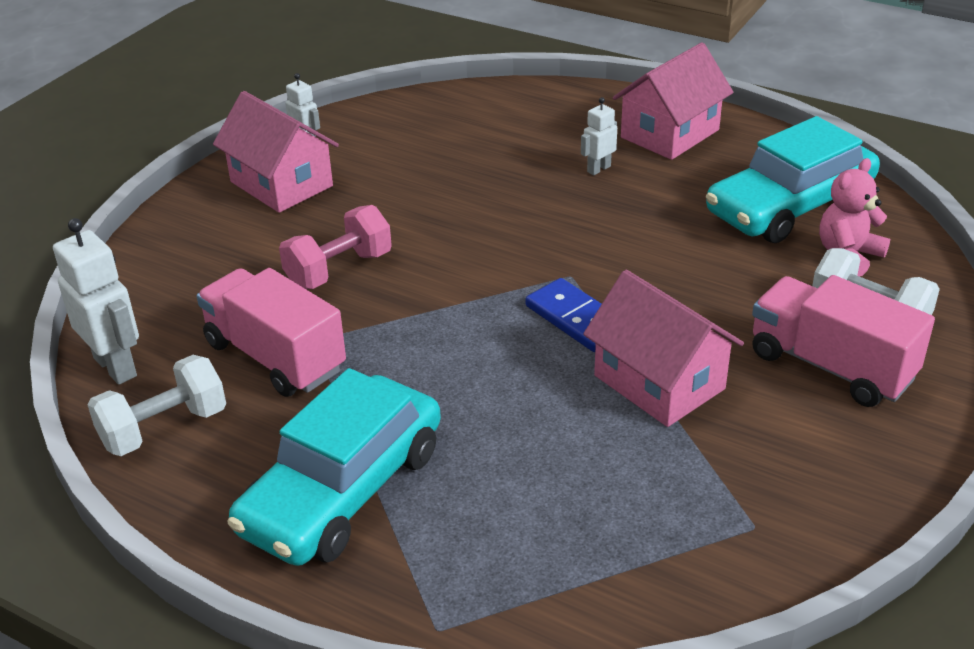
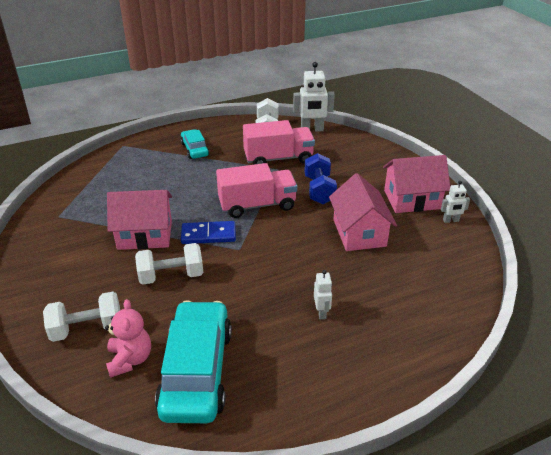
camera: 125 degrees right, 0 degrees up
turquoise car [228,368,441,566] -> turquoise car [180,129,209,159], size x0.52
pink dumbbell [279,205,392,289] -> blue dumbbell [304,153,337,204]
pink house [613,43,734,160] -> pink house moved to [329,173,397,251]
pink truck [752,275,935,407] -> pink truck moved to [216,163,297,218]
none -> white dumbbell [135,243,203,285]

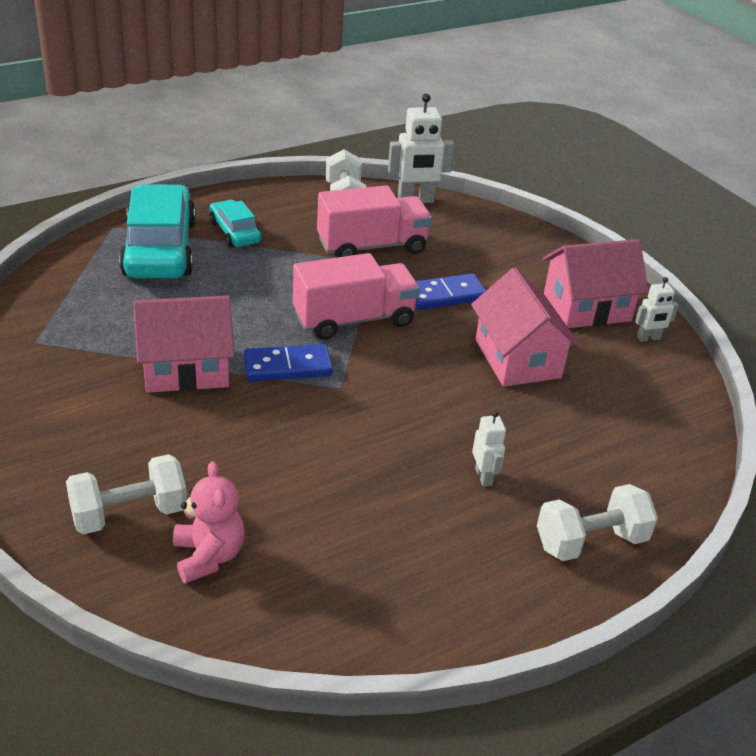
camera: 10 degrees left, 0 degrees up
white dumbbell [135,243,203,285] -> white dumbbell moved to [537,484,658,561]
turquoise car [155,300,232,423] -> turquoise car moved to [119,184,196,278]
blue dumbbell [304,153,337,204] -> blue domino [416,273,486,310]

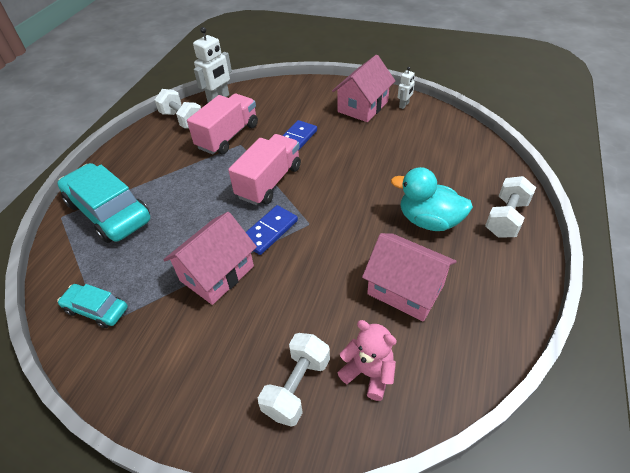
camera: 35 degrees left, 10 degrees up
turquoise car [209,200,261,248] -> turquoise car moved to [57,284,128,328]
pink house [471,268,580,386] -> pink house moved to [362,233,457,322]
white robot [472,411,506,487] -> turquoise duck [391,167,473,231]

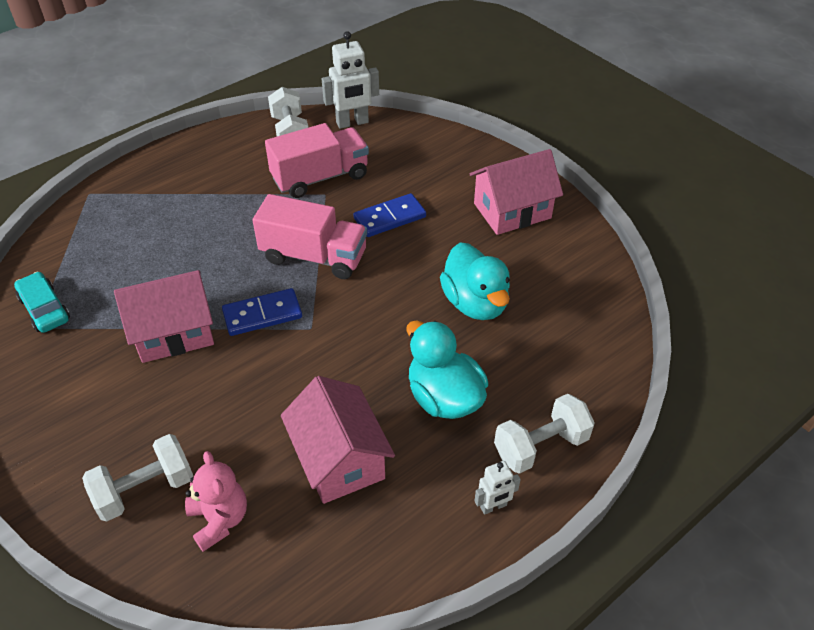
camera: 30 degrees right, 0 degrees up
turquoise car [57,163,150,243] -> none
pink truck [228,134,301,205] -> pink truck turned 45 degrees clockwise [252,194,367,279]
white robot [397,67,415,109] -> white robot moved to [474,461,521,515]
none -> turquoise duck [440,243,510,320]

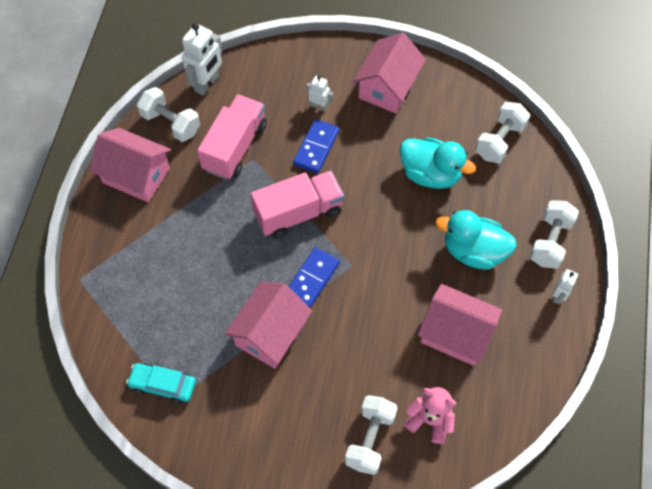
camera: 40 degrees left, 15 degrees up
none -> pink house [90,128,171,202]
none -> white robot [306,76,333,112]
none -> white dumbbell [475,102,530,163]

